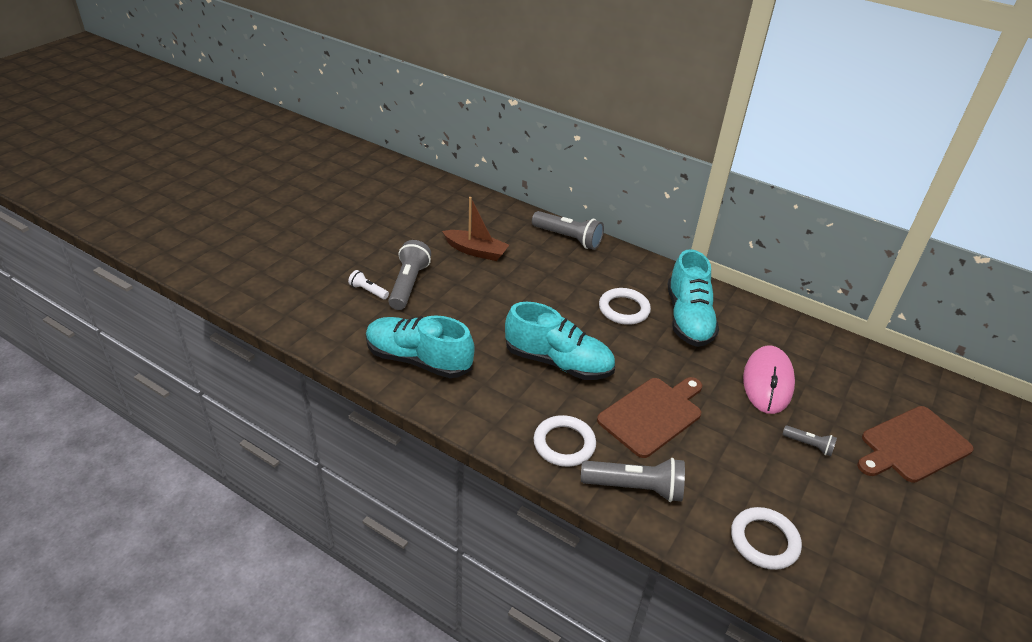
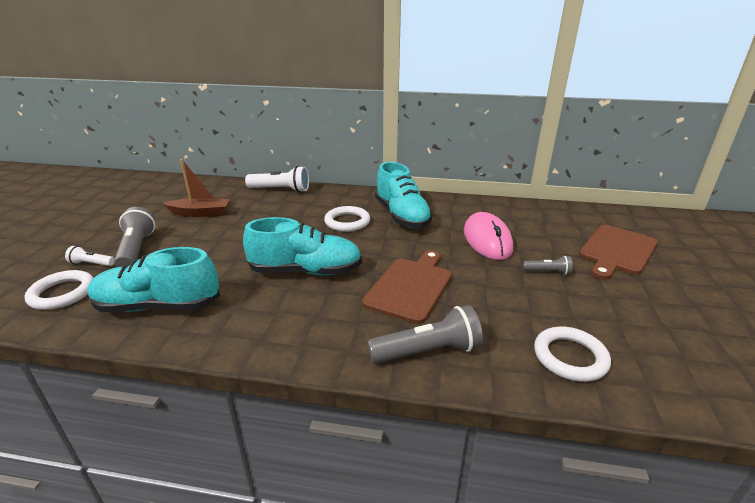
camera: 20 degrees left, 10 degrees down
grey flashlight [532,211,604,250] -> white flashlight [245,166,309,192]
white ring [534,415,596,467] -> white ring moved to [24,270,93,310]

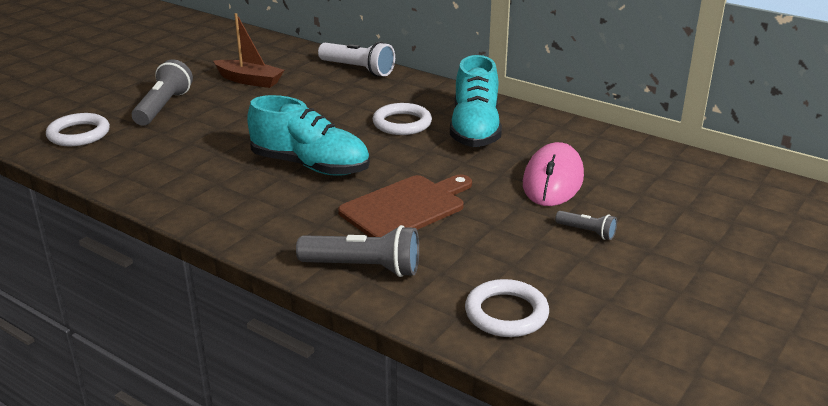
camera: 25 degrees right, 0 degrees up
white flashlight [65,246,114,266] -> none
turquoise shoe [87,247,220,313] -> none
brown cutting board [579,225,658,280] -> none

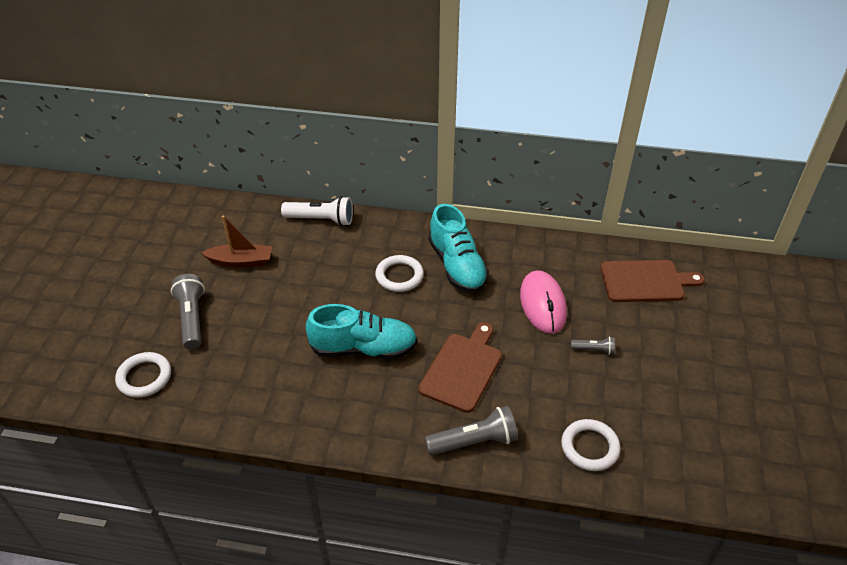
camera: 25 degrees left, 15 degrees up
none -> brown cutting board [601,260,705,302]

